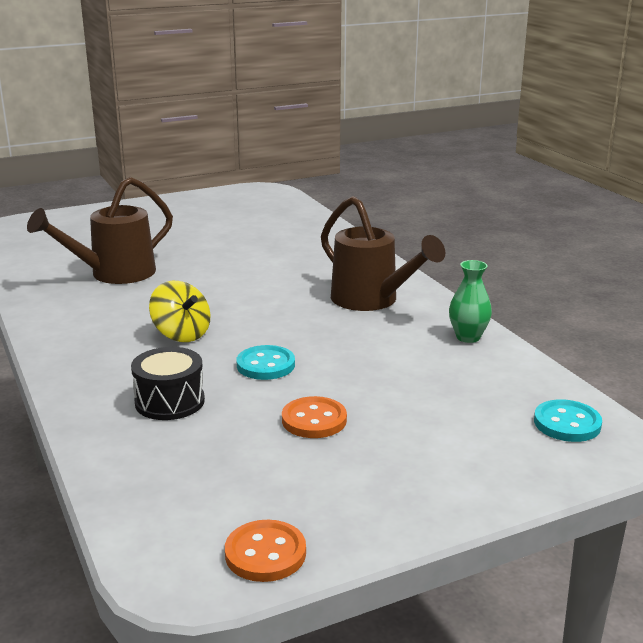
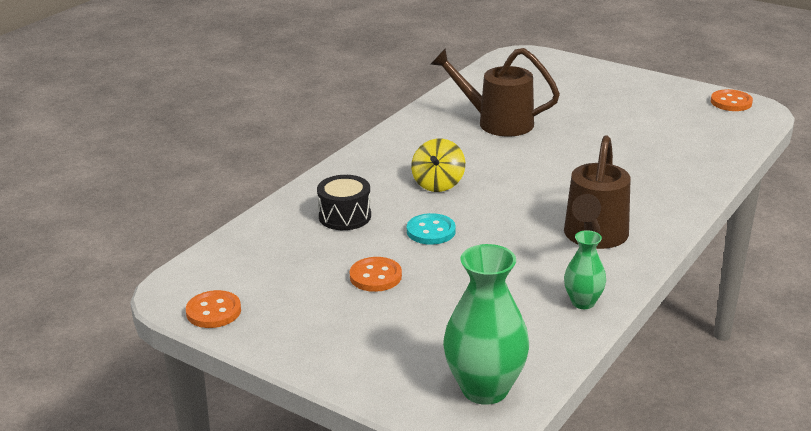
camera: 60 degrees right, 5 degrees up
turquoise button [534,399,602,442] -> green vase [443,244,529,405]
none -> orange button [711,89,753,111]

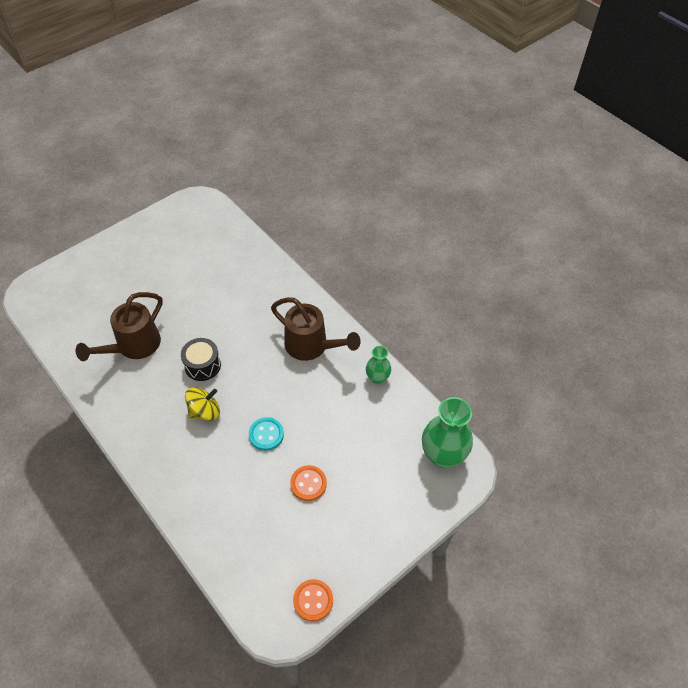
camera: 75 degrees left, 25 degrees up
black drum [317,175,371,230] -> black drum moved to [181,338,221,381]
yellow spinning top [411,138,465,192] -> yellow spinning top turned 60 degrees counterclockwise [185,387,220,421]
orange button [711,89,753,111] -> none

